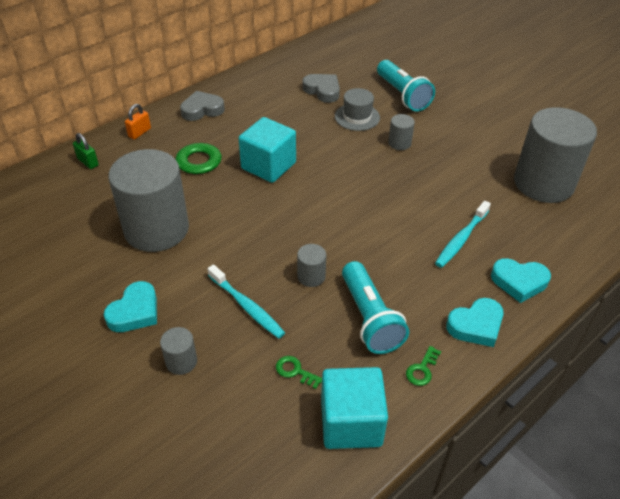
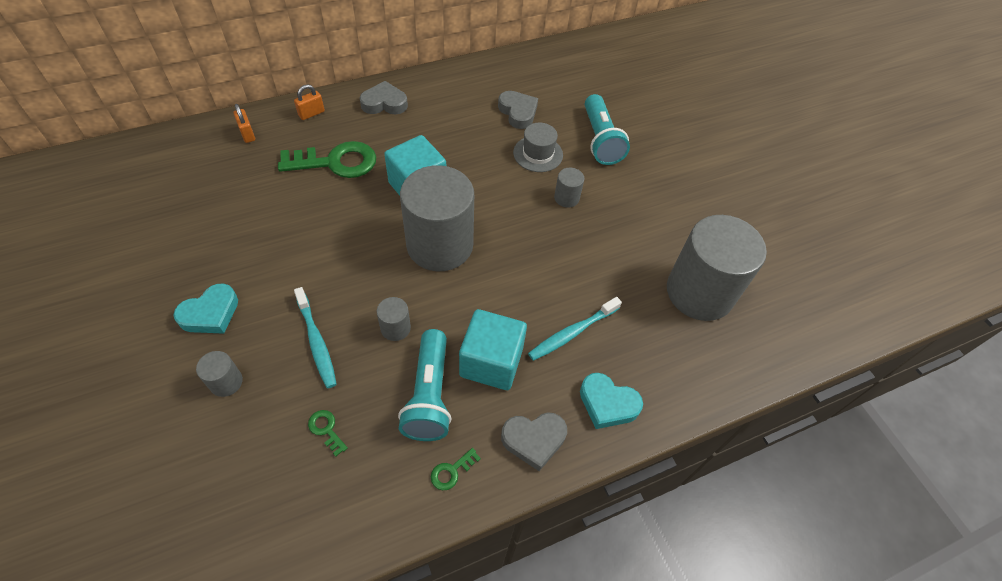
camera: 15 degrees right, 10 degrees up
green padlock [73,133,99,169] -> orange padlock [234,104,255,143]
grey cylinder [108,149,189,252] -> grey cylinder moved to [400,165,474,271]
turquoise cube [321,367,388,449] -> turquoise cube moved to [459,309,527,390]
turquoise heart [446,298,504,347] -> grey heart [501,413,567,471]

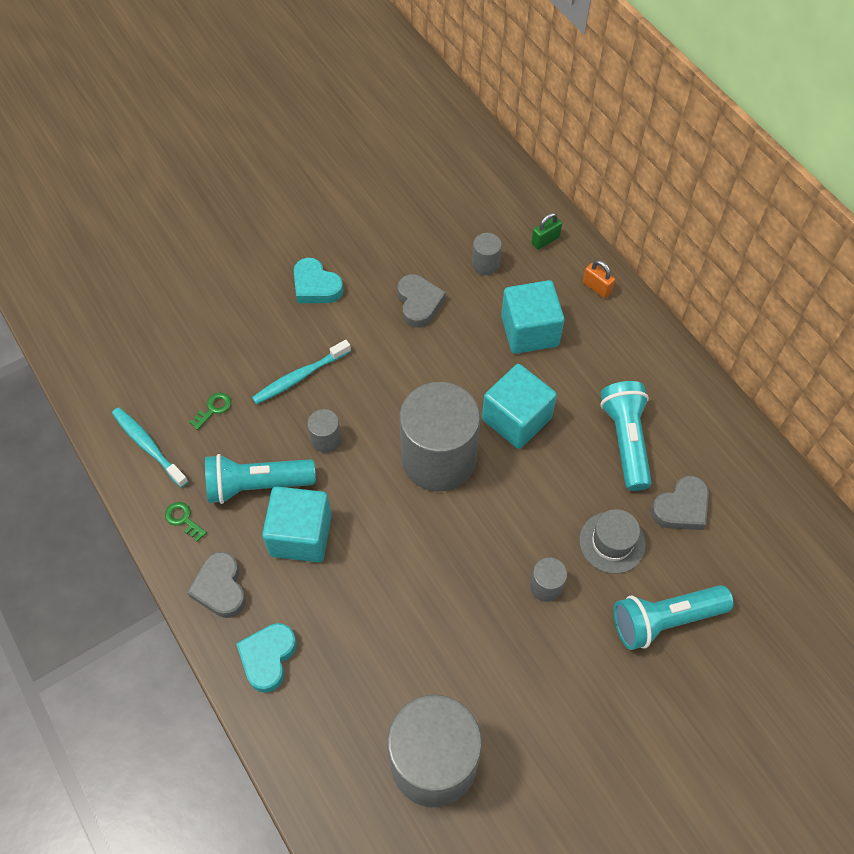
camera: 85 degrees right, 5 degrees up
grey cylinder [196,351,243,397] -> grey cylinder moved to [472,233,502,275]
orange padlock [234,104,255,143] -> green padlock [531,213,562,250]
green key [278,141,376,178] -> turquoise cube [501,280,565,354]
grey heart [360,81,408,114] -> grey heart moved to [398,274,446,328]
turquoise toothbrush [528,297,622,361] -> turquoise toothbrush moved to [112,407,189,488]
none -> turquoise flashlight [600,381,652,491]

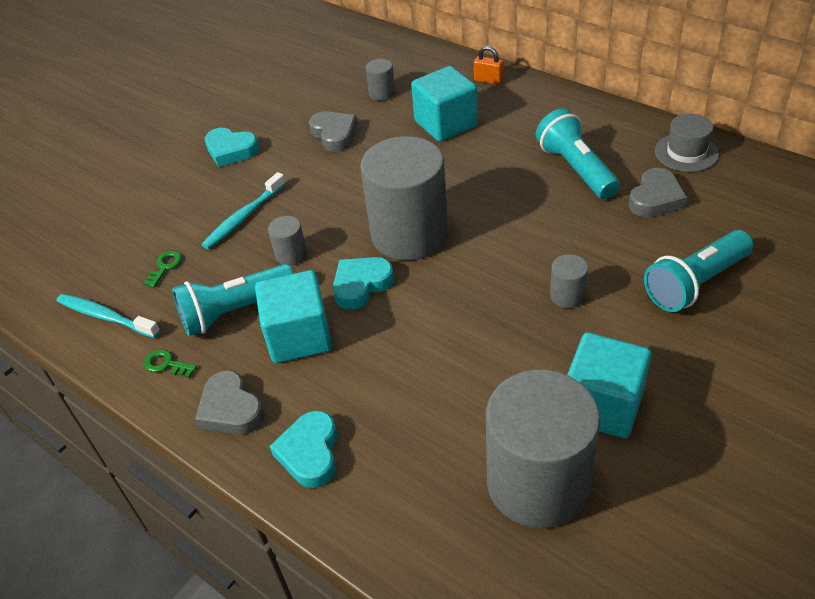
camera: 15 degrees left, 15 degrees down
turquoise cube [482,364,557,449] -> turquoise cube moved to [567,332,651,438]
green padlock [531,213,562,250] -> none
grey hat [579,509,646,574] -> grey hat moved to [655,114,719,172]
none -> turquoise heart [333,257,394,310]

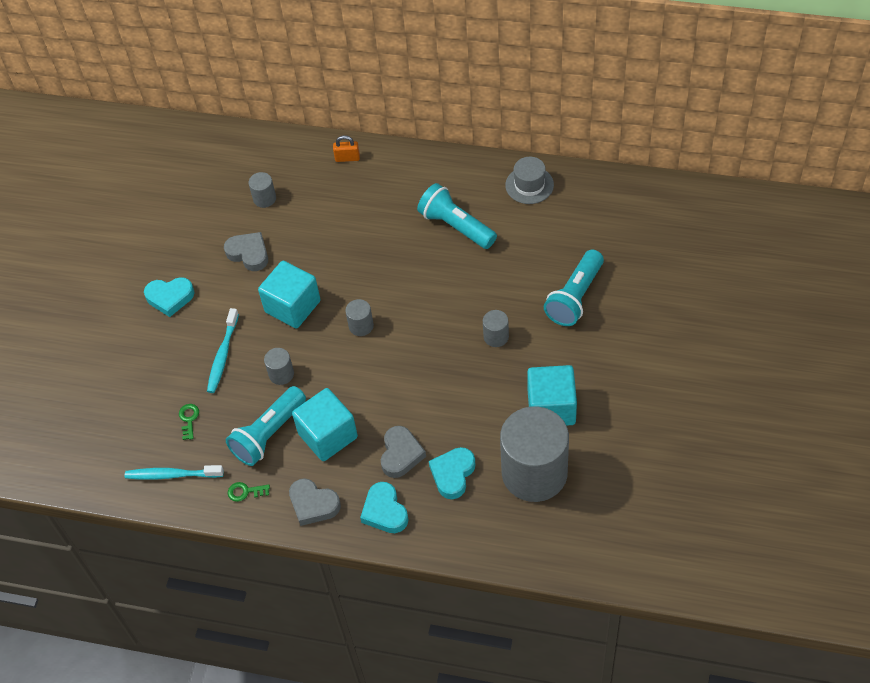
camera: 25 degrees left, 10 degrees up
turquoise heart [333,257,394,310] -> turquoise heart moved to [429,447,476,499]
grey cylinder [360,136,448,260] -> grey cylinder [345,299,374,336], size x0.41
turquoise cube [411,66,478,142] -> turquoise cube moved to [258,261,321,328]
grey heart [628,168,687,217] -> grey heart moved to [381,426,426,478]

